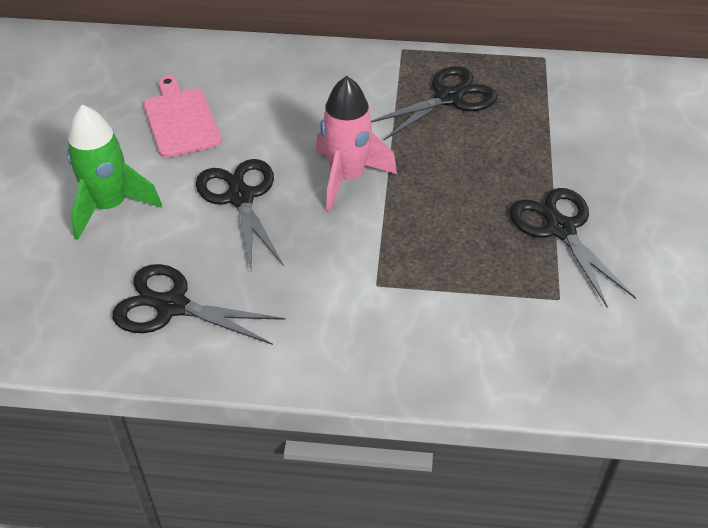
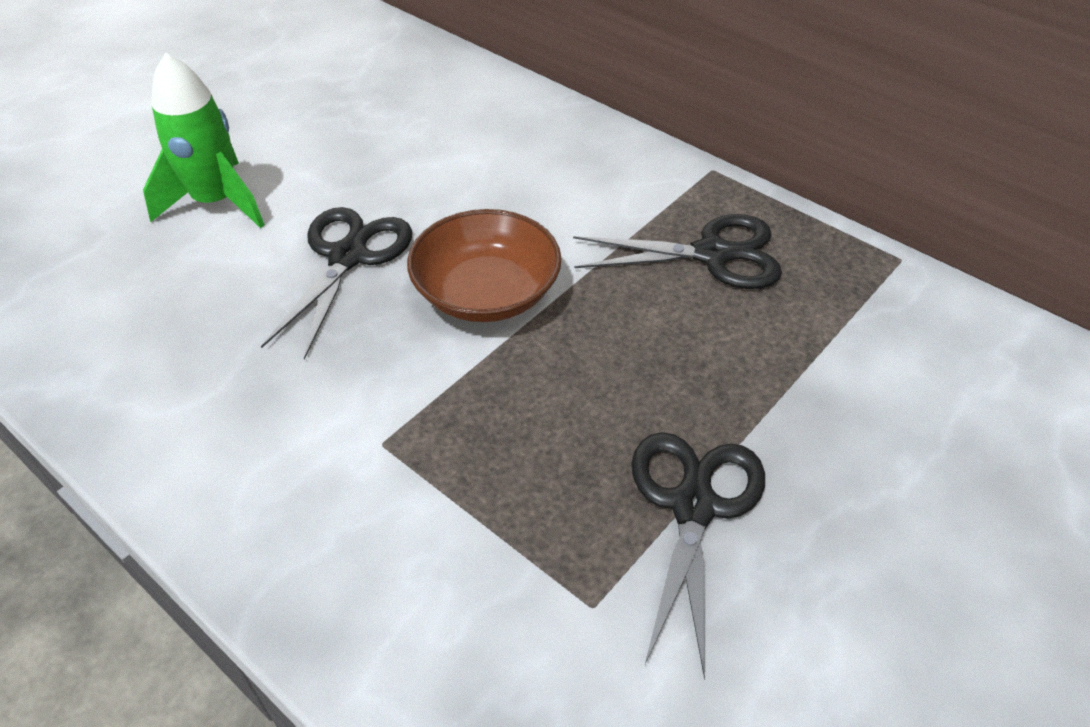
camera: 35 degrees right, 0 degrees up
black scissors [112,264,285,345] -> none
pink cutting board [144,76,222,158] -> none
pink rocket [316,76,397,211] -> brown bowl [407,209,562,322]

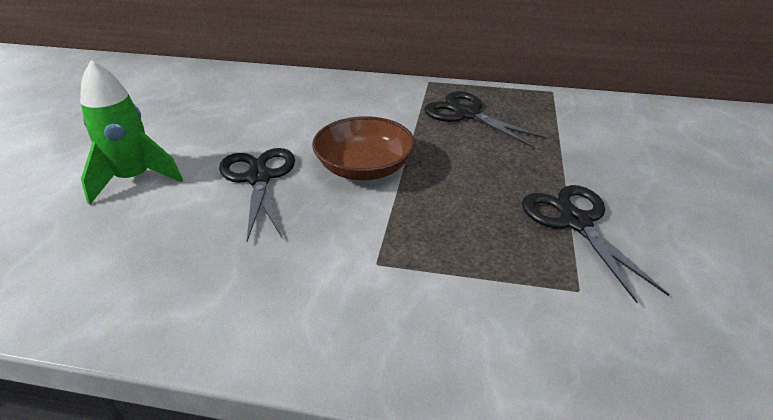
camera: 30 degrees left, 10 degrees down
black scissors [573,214,782,289] -> black scissors turned 105 degrees counterclockwise [424,91,547,147]

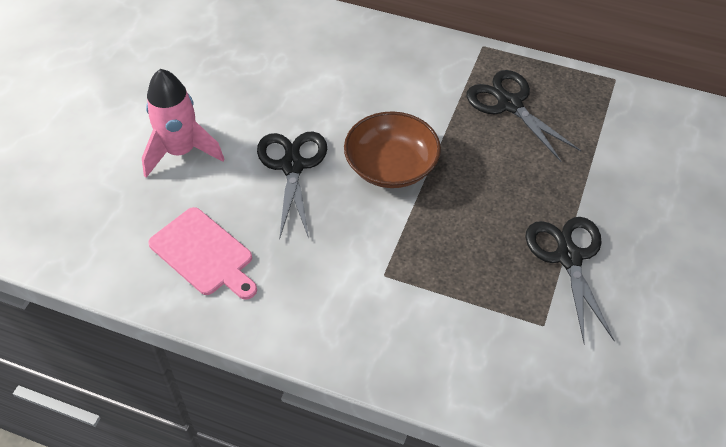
camera: 10 degrees right, 15 degrees up
green rocket [80,61,183,205] -> pink rocket [142,69,224,178]
none -> pink cutting board [148,207,257,300]

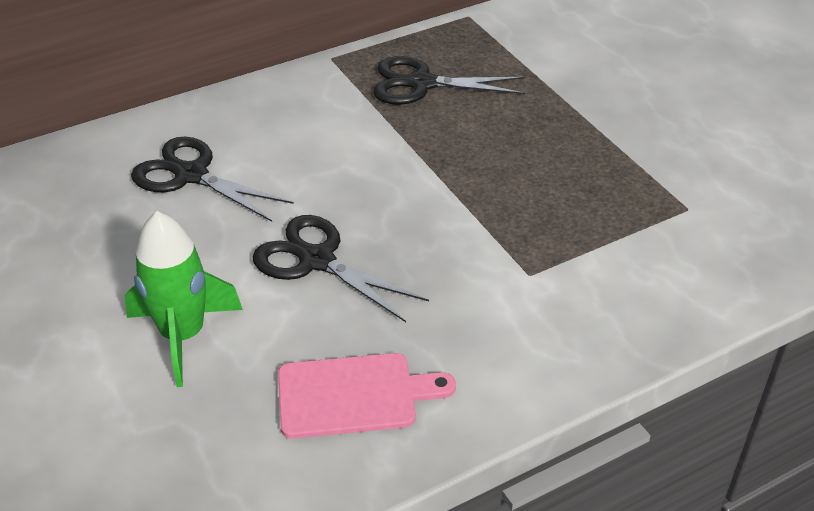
camera: 50 degrees left, 10 degrees down
pink rocket [142,69,224,178] -> green rocket [125,211,243,387]
brown bowl [344,111,441,188] -> none
black scissors [525,217,615,343] -> black scissors moved to [131,137,294,222]

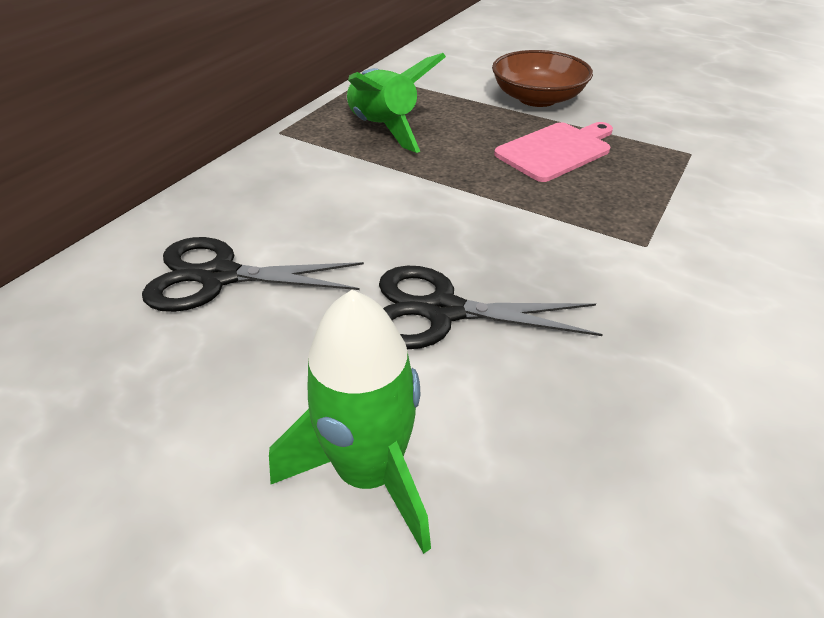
camera: 30 degrees left, 0 degrees up
pink cutting board [278,353,456,439] -> pink cutting board moved to [494,122,613,182]
black scissors [373,56,526,105] -> green rocket [347,53,446,153]
none -> brown bowl [492,50,593,107]

